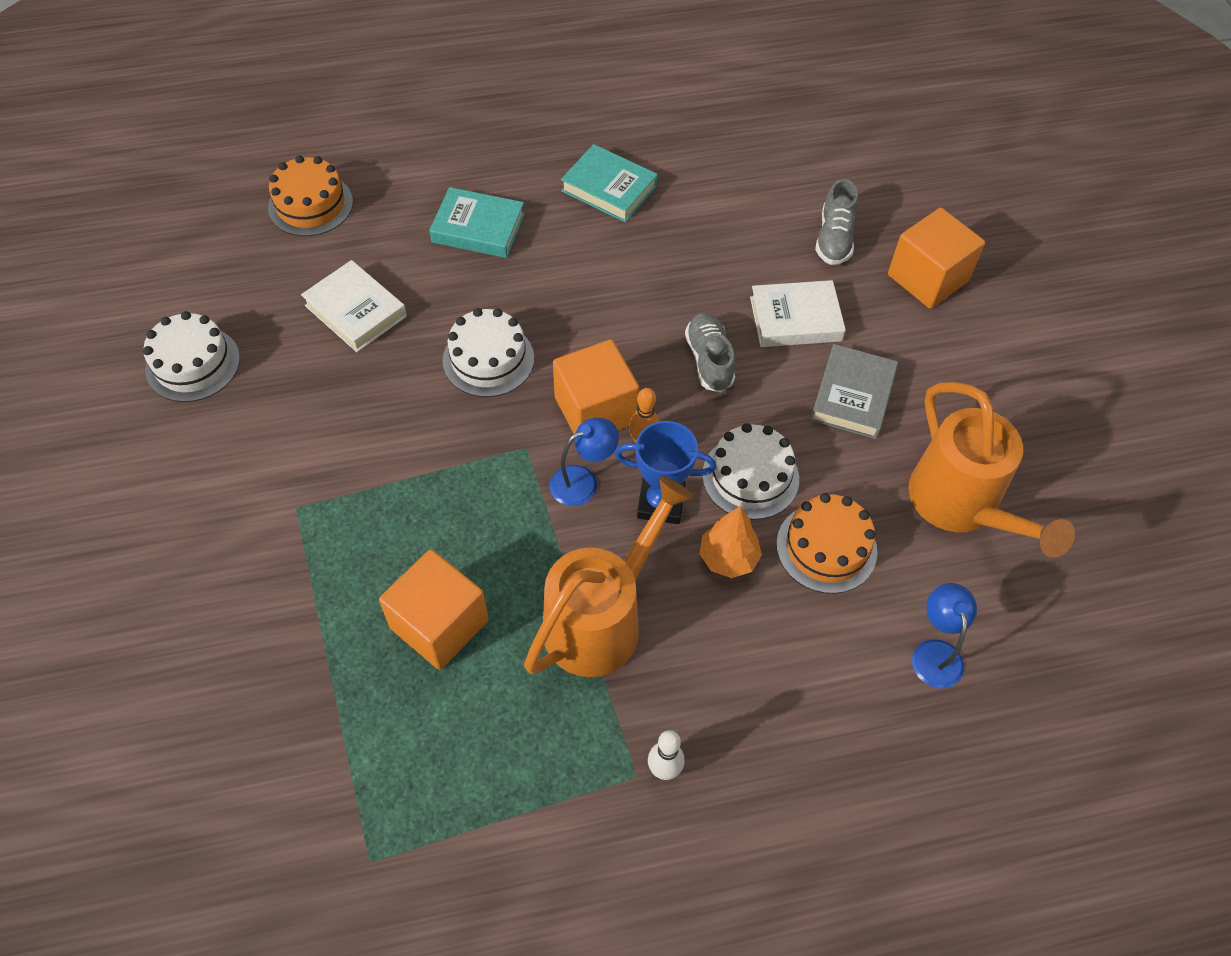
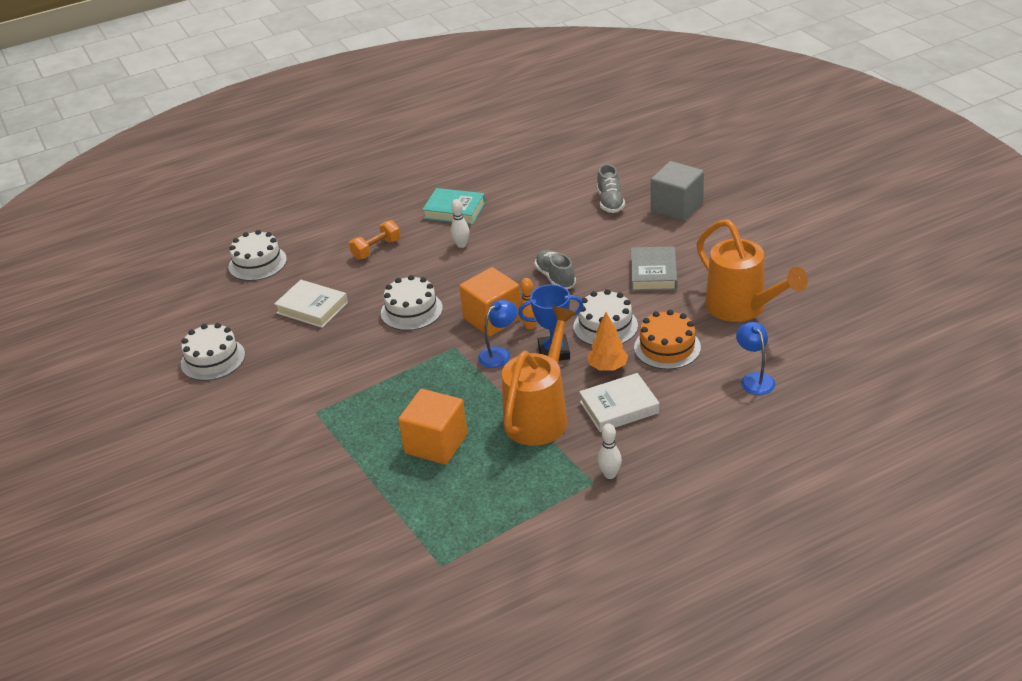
camera: 10 degrees left, 20 degrees down
orange cake [268,155,353,236] -> white cake [229,230,287,281]
turquoise book [429,187,525,258] -> orange dumbbell [349,220,400,260]
white book [750,280,846,347] -> white book moved to [579,373,659,432]
orange cube [888,208,985,309] -> grey cube [651,161,704,221]
none -> white bowling pin [451,199,469,248]

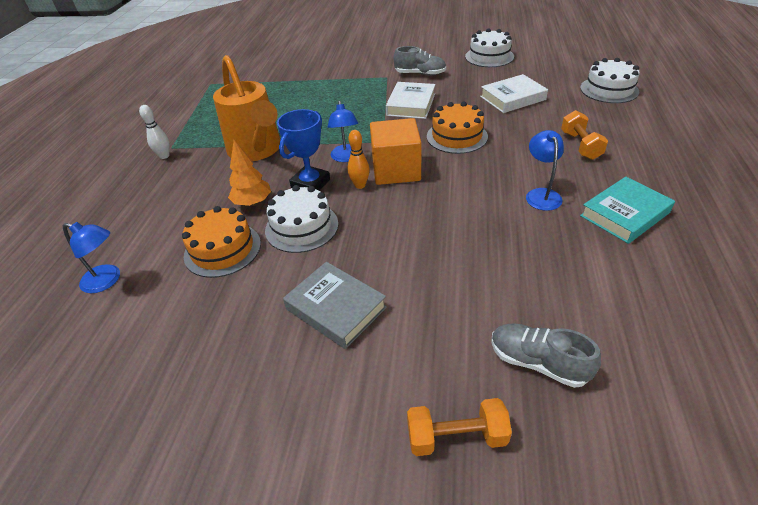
camera: 125 degrees right, 5 degrees up
white cake [381,275,443,331] -> orange cake [427,102,488,154]
orange cube [398,389,468,465] -> none
white bowling pin [451,199,469,248] -> blue lamp [526,130,564,211]
grey shoe [534,250,576,289] -> grey shoe moved to [394,46,446,76]
white book [579,373,659,432] -> white book moved to [386,82,435,119]
grey cube [651,161,704,221] -> orange dumbbell [407,398,512,456]
orange watering can [697,219,808,322] -> none

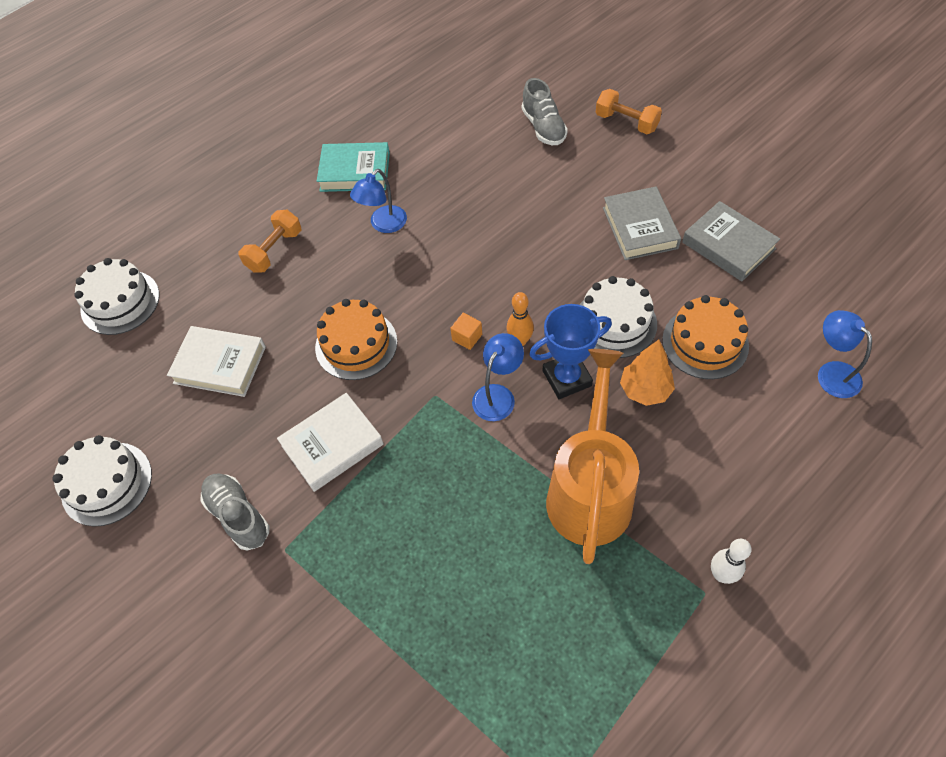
camera: 140 degrees left, 15 degrees up
orange cube [370,118,421,185] -> orange cube [450,313,482,350], size x0.40
none -> grey book [682,201,780,281]

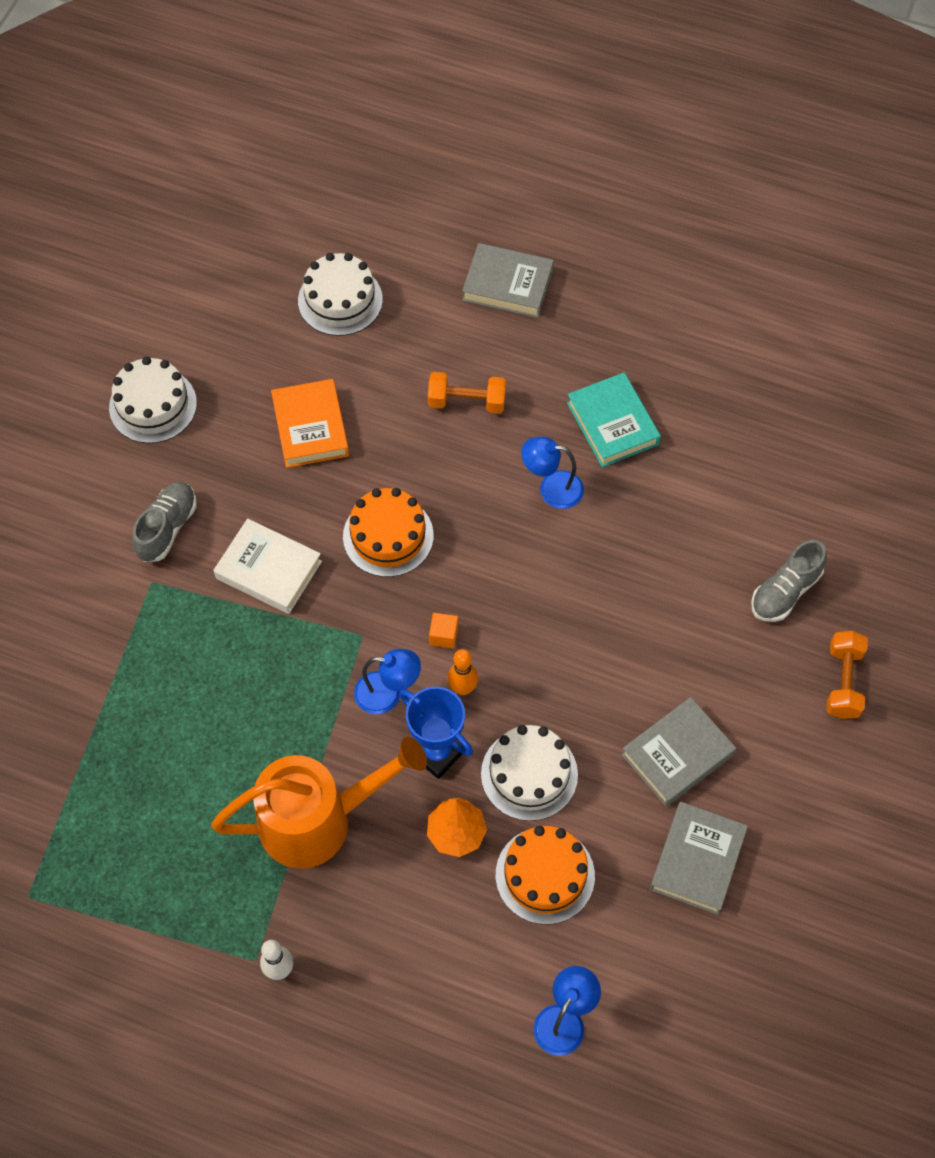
camera: 60 degrees right, 5 degrees up
white book [167,326,266,397] -> orange book [271,379,349,468]
none -> grey book [462,243,554,318]

